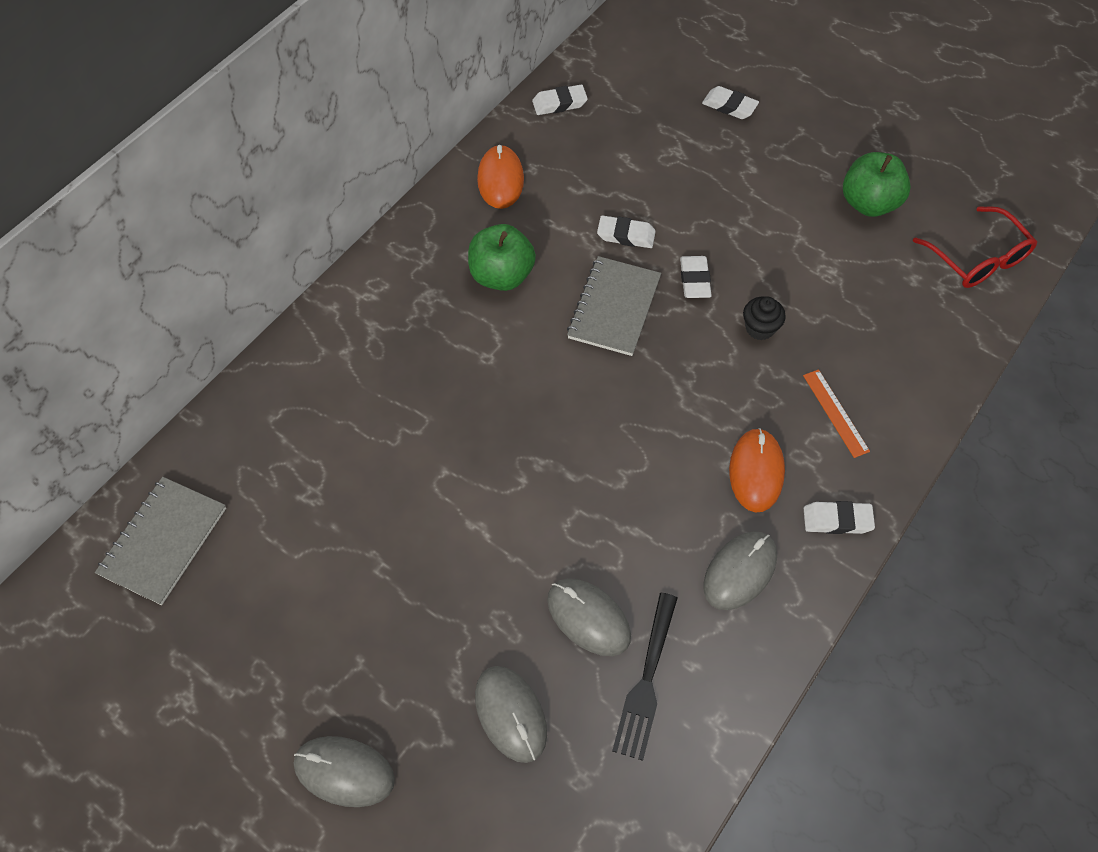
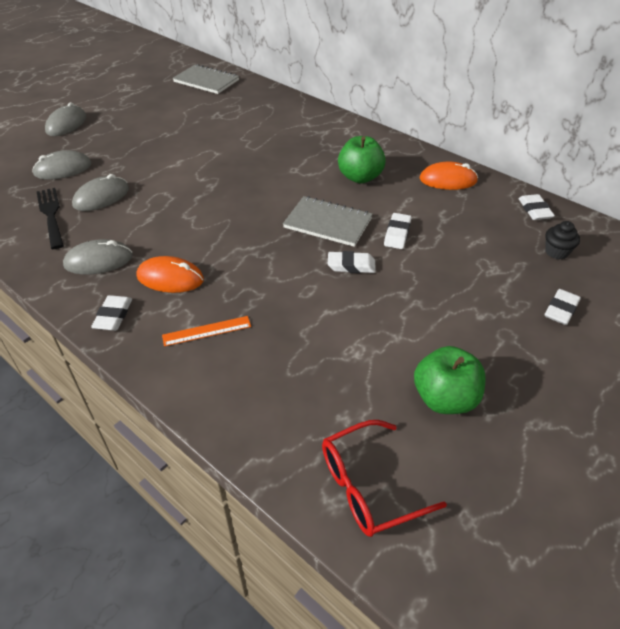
camera: 95 degrees right, 15 degrees down
black fork [612,593,678,761] -> black fork turned 45 degrees clockwise [37,188,64,249]
grey mouse [704,531,777,610] -> grey mouse turned 60 degrees counterclockwise [63,239,133,275]
black cupcake [743,296,786,340] -> black cupcake moved to [545,221,580,260]

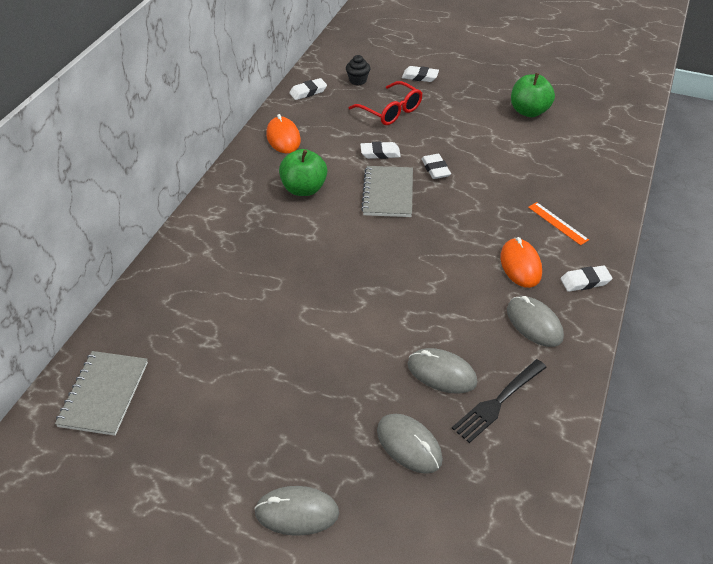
camera: 110 degrees left, 0 degrees up
red glasses [322,420,447,537] -> red glasses moved to [349,81,422,125]

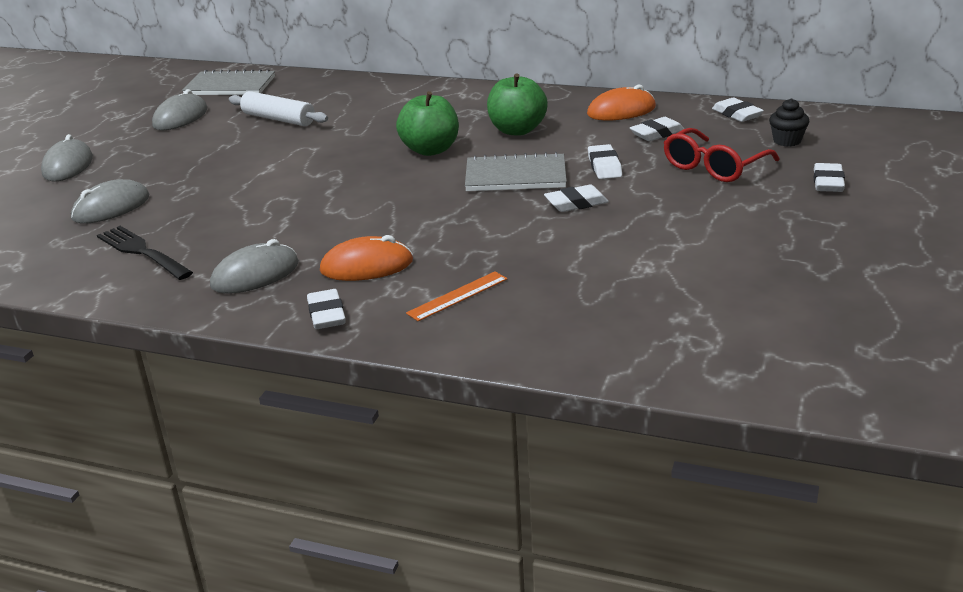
camera: 90 degrees right, 15 degrees down
grey mouse [408,348,477,394] -> grey mouse moved to [152,89,207,130]
green apple [511,73,555,117] -> green apple moved to [396,91,459,156]
none -> white rolling pin [229,91,328,126]
none -> white eraser [630,117,684,141]

